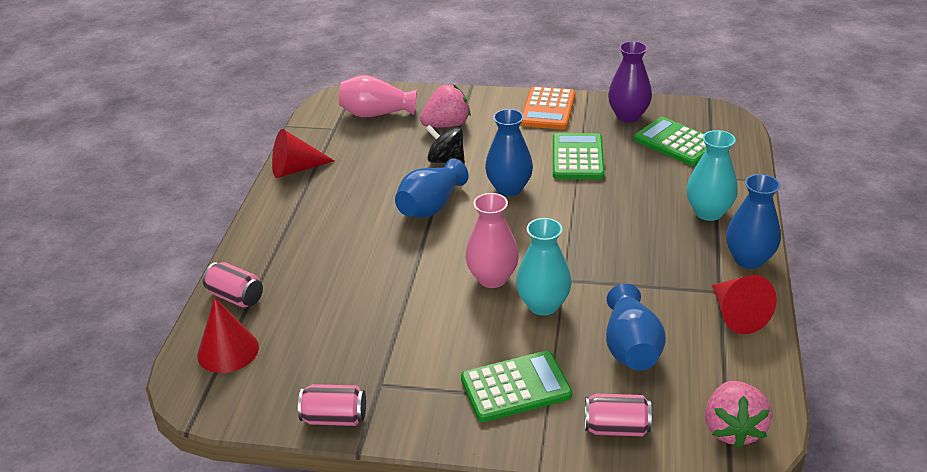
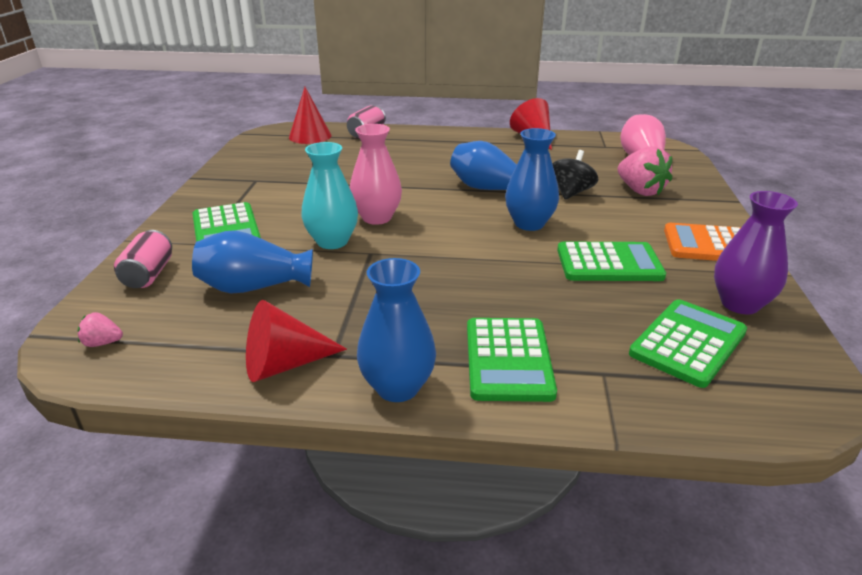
camera: 85 degrees right, 5 degrees down
pink can [298,384,366,426] -> none
turquoise vase [687,130,738,221] -> green calculator [467,318,557,402]
pink strawberry [705,381,772,448] -> pink strawberry [78,312,123,347], size x0.49

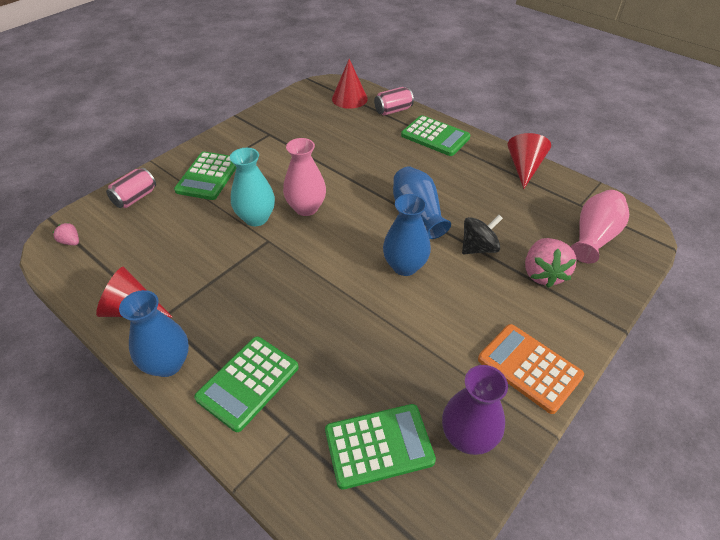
camera: 35 degrees right, 15 degrees up
blue vase [192,230,313,294] -> none
green calculator [557,242,666,281] -> green calculator moved to [401,115,470,156]

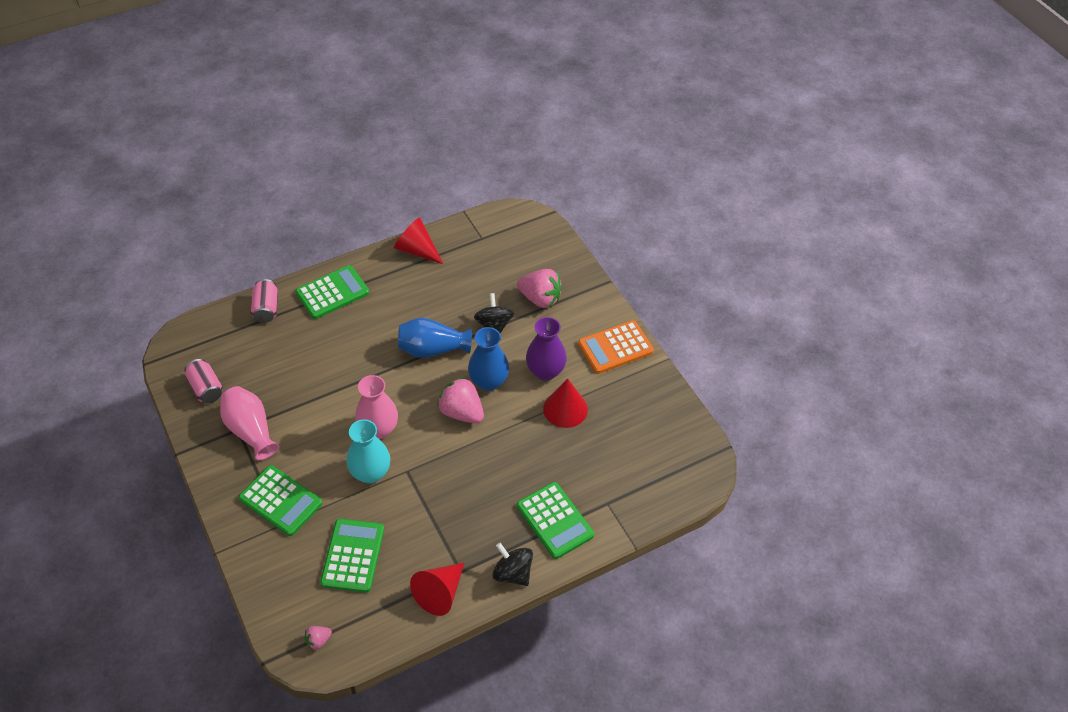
camera: 70 degrees left, 5 degrees up
pink can [106,168,156,208] -> pink can moved to [185,359,223,403]
blue vase [119,290,189,377] -> black spinning top [493,543,533,586]
green calculator [325,404,436,490] -> green calculator moved to [320,519,384,593]
red cone [332,59,368,109] -> red cone moved to [543,378,588,428]
purple vase [442,365,508,455] -> purple vase moved to [526,317,567,381]
pink vase [571,190,629,263] -> pink vase moved to [220,386,279,461]
none -> pink strawberry [437,377,484,424]

